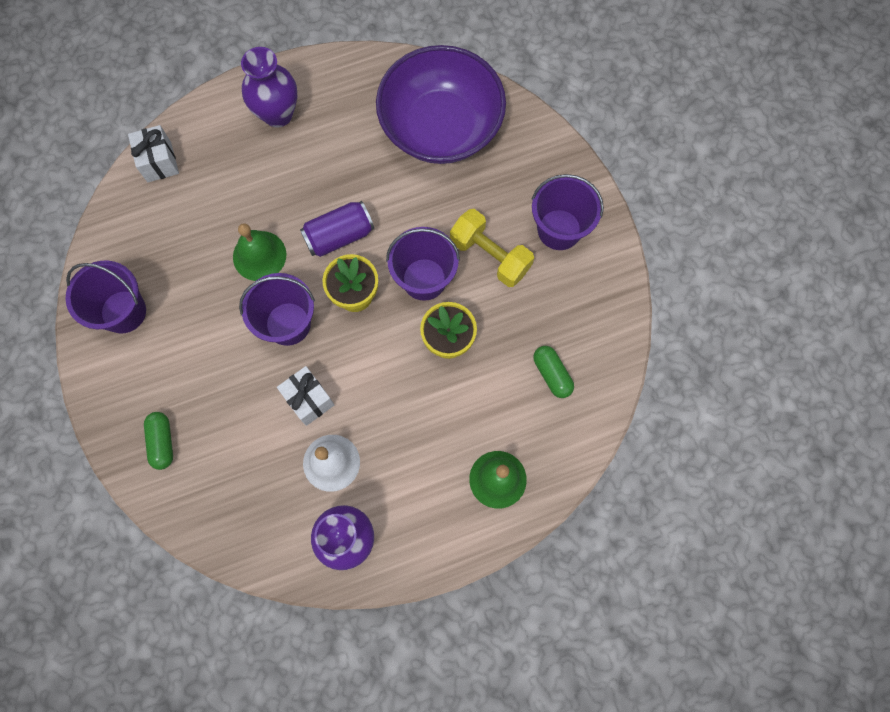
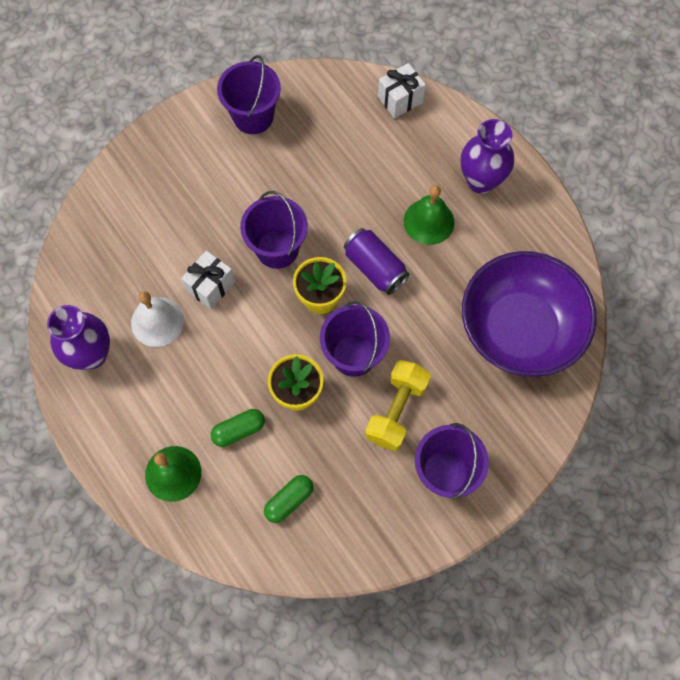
camera: 75 degrees right, 5 degrees down
green capsule [144,412,173,470] -> green capsule moved to [211,409,265,447]
green bell [233,223,286,281] -> green bell moved to [404,185,454,245]

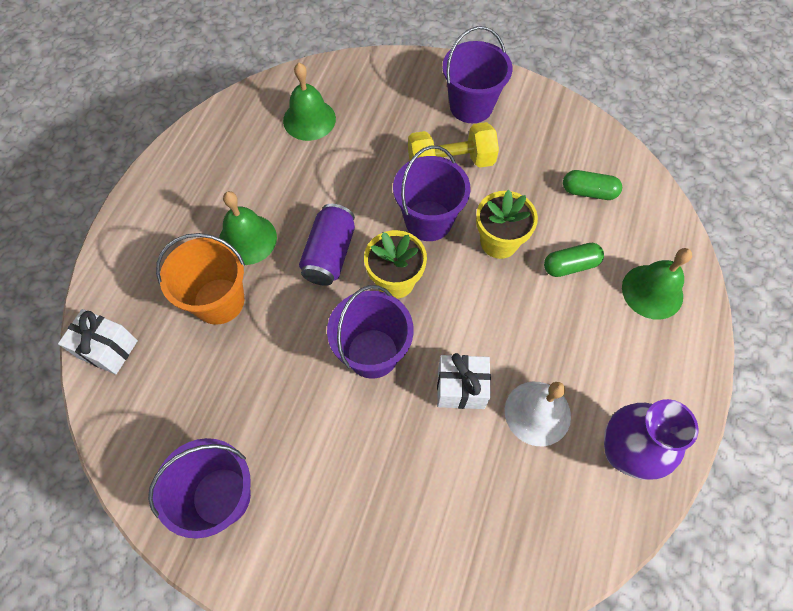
camera: 125 degrees left, 5 degrees down
green capsule [211,409,265,447] -> green capsule turned 45 degrees counterclockwise [544,243,604,277]
purple vase [461,119,514,194] -> none
purple bowl [462,251,597,377] -> green bell [283,63,336,141]
none -> orange bucket [156,233,245,325]

